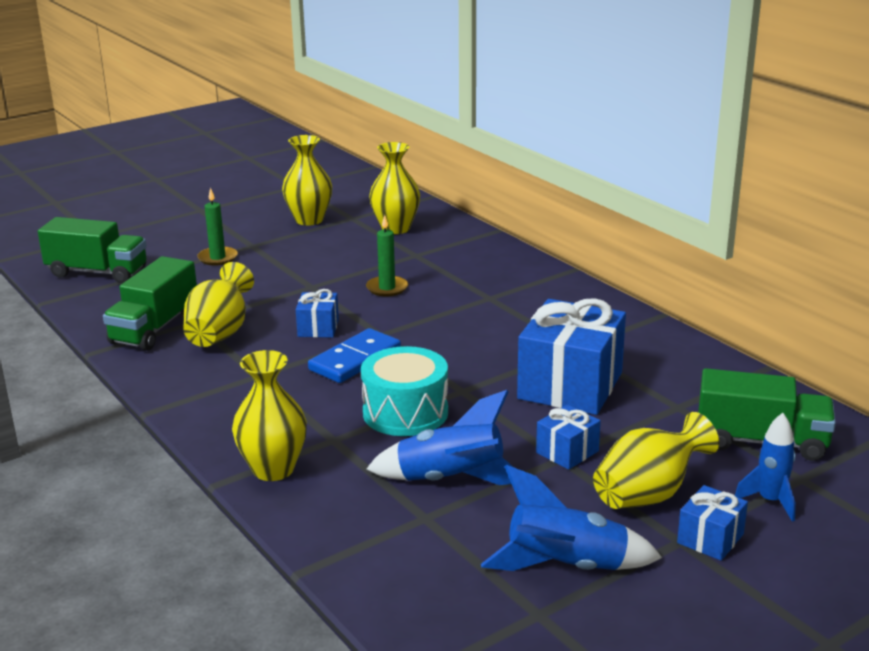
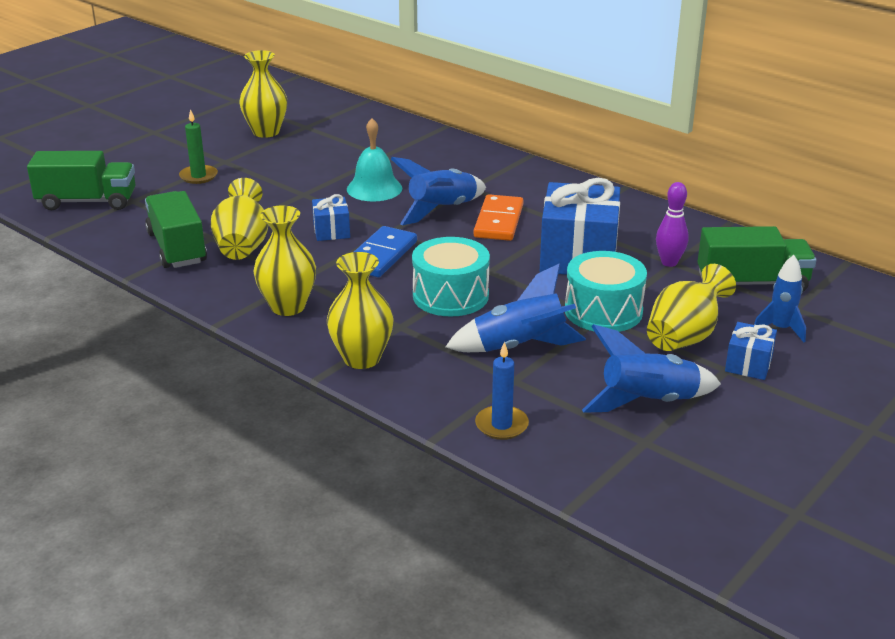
camera: 15 degrees left, 5 degrees up
green truck [103,256,197,351] -> green truck turned 150 degrees clockwise [145,191,207,268]
green candle [366,215,408,296] -> turquoise bell [347,118,402,202]
yellow vase [369,142,420,234] -> yellow vase moved to [253,205,316,316]
blue gift [536,405,601,470] -> turquoise drum [565,251,647,332]
none -> blue rocket [391,157,486,225]
none -> orange domino [474,194,523,241]
none -> blue candle [475,342,529,440]
none -> purple bowling pin [656,182,689,267]

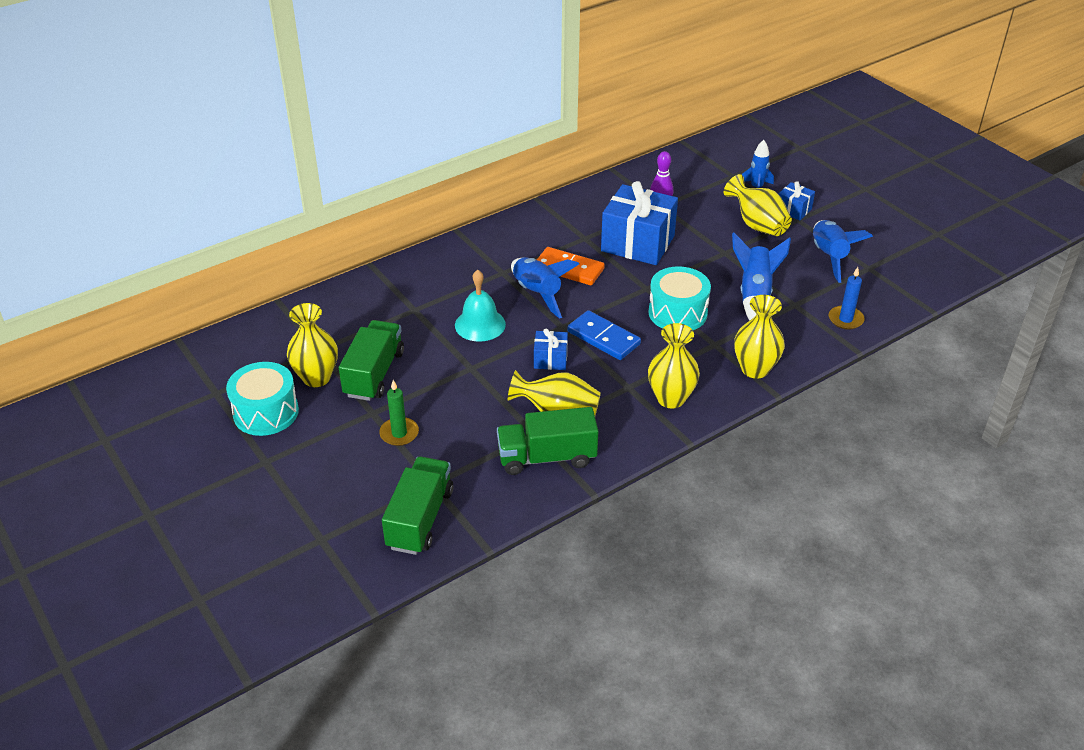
camera: 75 degrees left, 10 degrees up
turquoise drum [565,251,647,332] -> turquoise drum moved to [226,362,299,436]
green truck [698,226,816,292] -> green truck moved to [339,320,404,401]

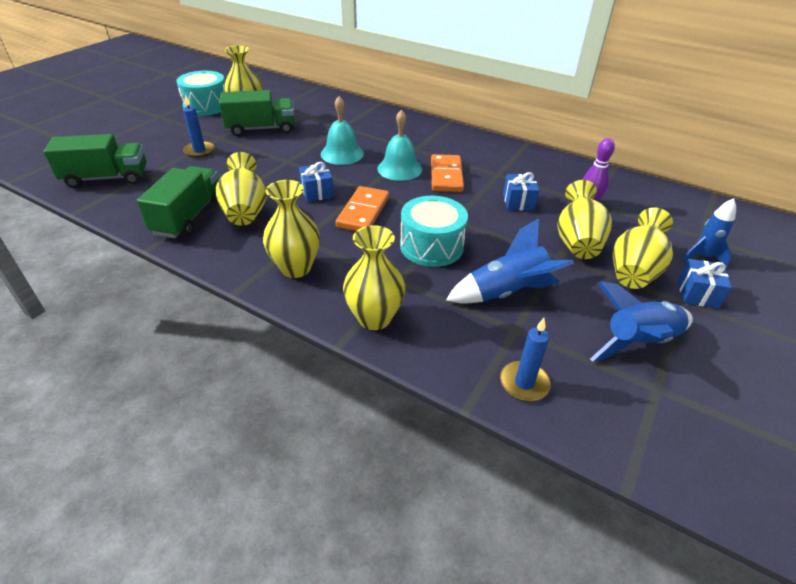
camera: 65 degrees right, 0 degrees up
green candle [379,380,419,446] -> blue candle [183,95,215,158]
green truck [497,407,598,475] -> green truck turned 45 degrees clockwise [137,166,218,238]
blue rocket [511,257,579,319] -> turquoise bell [377,110,422,181]
blue domino [567,310,641,360] -> orange domino [336,186,389,231]
blue gift [601,181,678,265] -> blue gift [503,172,539,210], size x0.48
none -> yellow vase [558,180,612,259]

